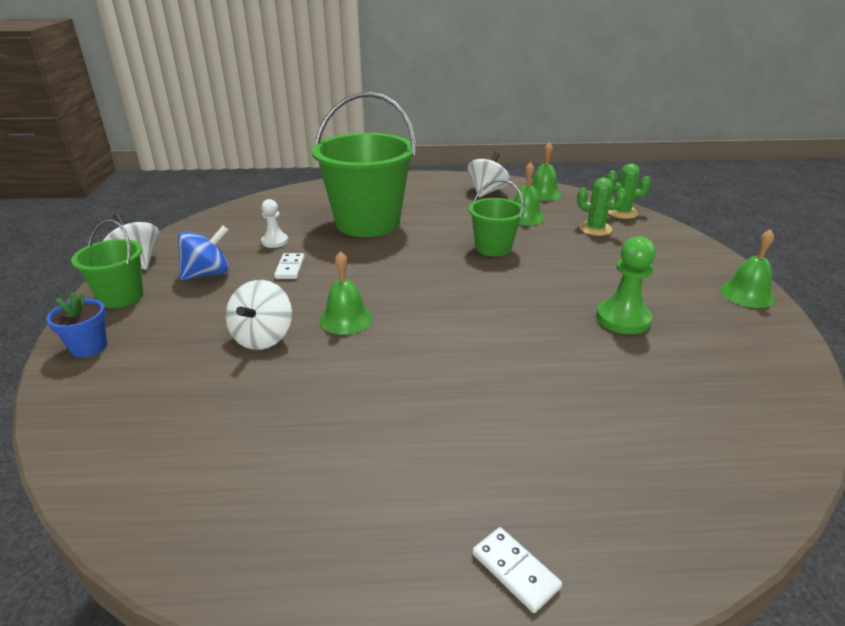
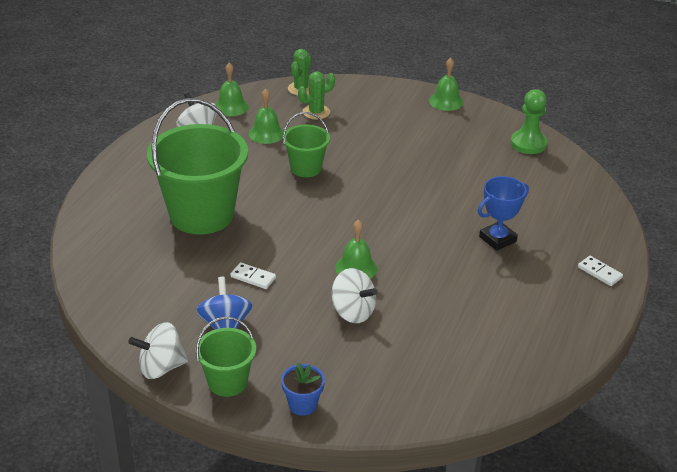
camera: 65 degrees left, 5 degrees up
white pawn [261,199,288,248] -> none
white domino [472,527,562,613] -> white domino turned 60 degrees clockwise [578,256,623,286]
green pawn [596,236,656,334] -> green pawn moved to [511,89,547,154]
none -> blue trophy [478,176,529,251]

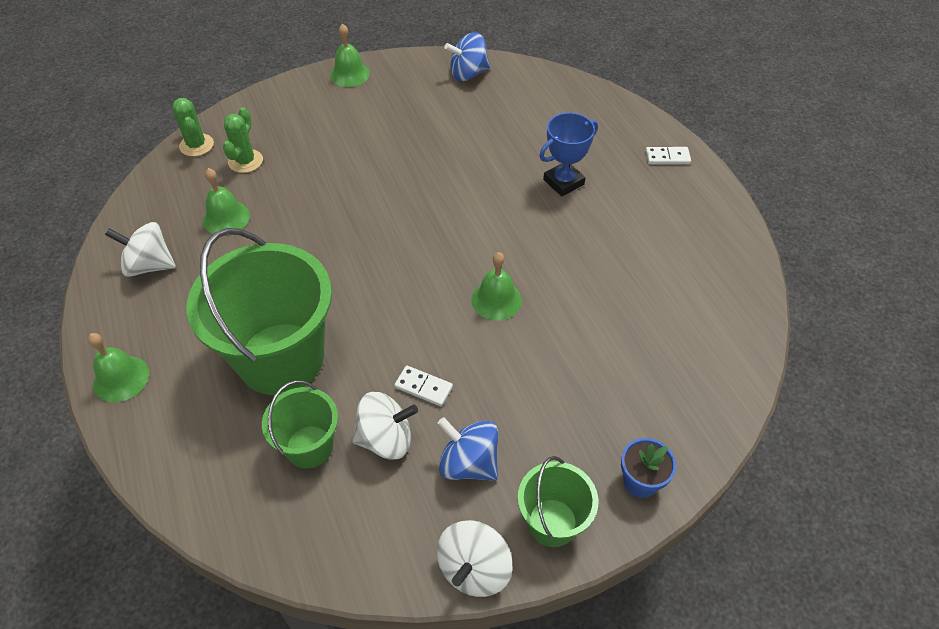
camera: 45 degrees left, 15 degrees up
green bell [215,63,249,116] -> green bell moved to [88,333,149,402]
white domino [230,262,276,289] -> white domino turned 45 degrees clockwise [394,365,453,406]
green bucket [282,112,330,177] -> green bucket moved to [262,380,338,469]
white spinning top [332,268,377,323] -> white spinning top moved to [352,392,418,460]
blue trophy [478,176,529,251] -> blue trophy turned 45 degrees clockwise [539,112,598,196]
green pawn [511,89,547,154] -> blue spinning top [444,32,490,81]

